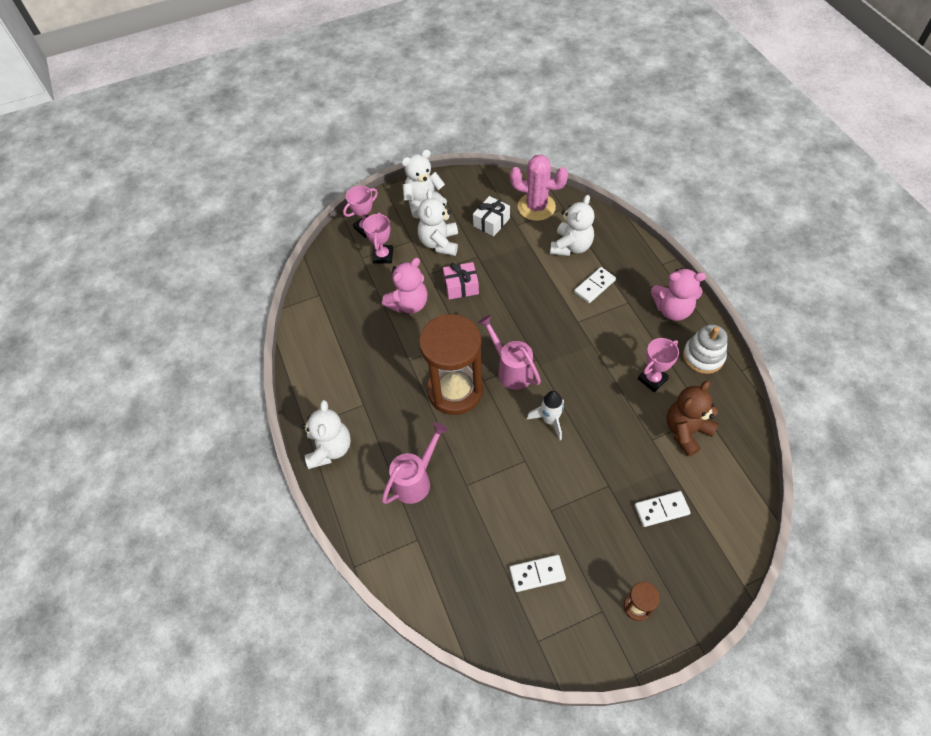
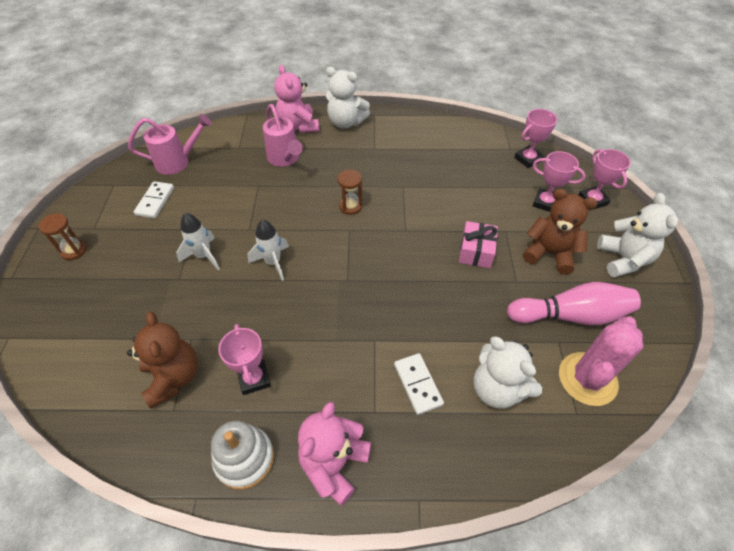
camera: 110 degrees right, 5 degrees down
pink teddy bear [382,258,428,314] -> pink teddy bear moved to [274,65,319,133]
white teddy bear [418,190,458,256] -> brown teddy bear [523,189,597,275]
brown hourglass [419,314,483,415] -> brown hourglass [338,170,362,215], size x0.41
white gift [473,196,510,236] -> pink bowling pin [507,282,641,325]
pink watering can [478,315,541,390] -> pink watering can moved to [128,114,212,175]
white domino [634,491,691,527] -> none
none -> white rocket [176,213,220,270]
none -> pink trophy [514,109,557,168]

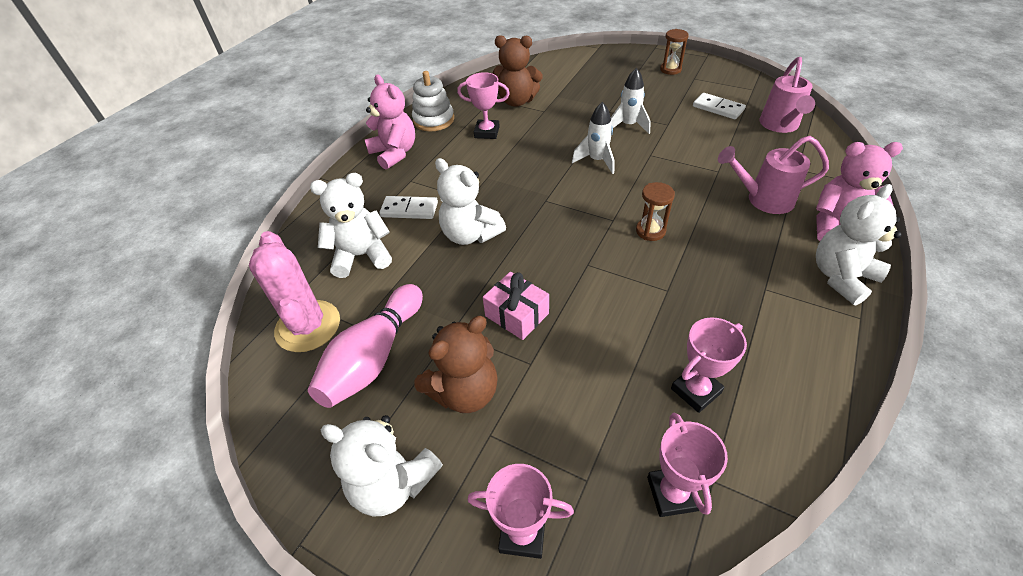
camera: 120 degrees right, 5 degrees down
pink trophy [533,151,585,212] -> pink trophy moved to [671,317,747,413]
none -> white teddy bear [435,158,506,245]

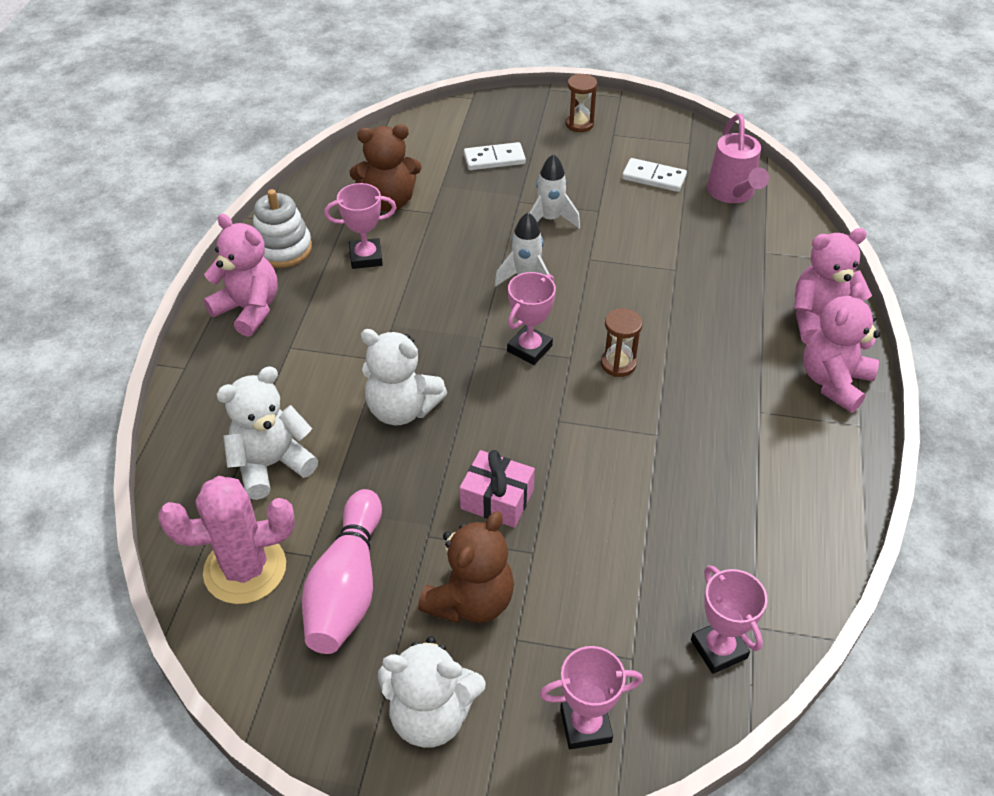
camera: 20 degrees left, 0 degrees up
pink cactus [249,231,340,352] -> pink cactus turned 60 degrees counterclockwise [158,476,295,604]
white domino [379,196,438,219] -> white domino moved to [464,142,526,170]
pink trophy [671,317,747,413] -> pink trophy moved to [507,272,556,365]
pink watering can [718,136,829,214] -> none
white teddy bear [816,184,901,305] -> pink teddy bear [803,282,880,413]

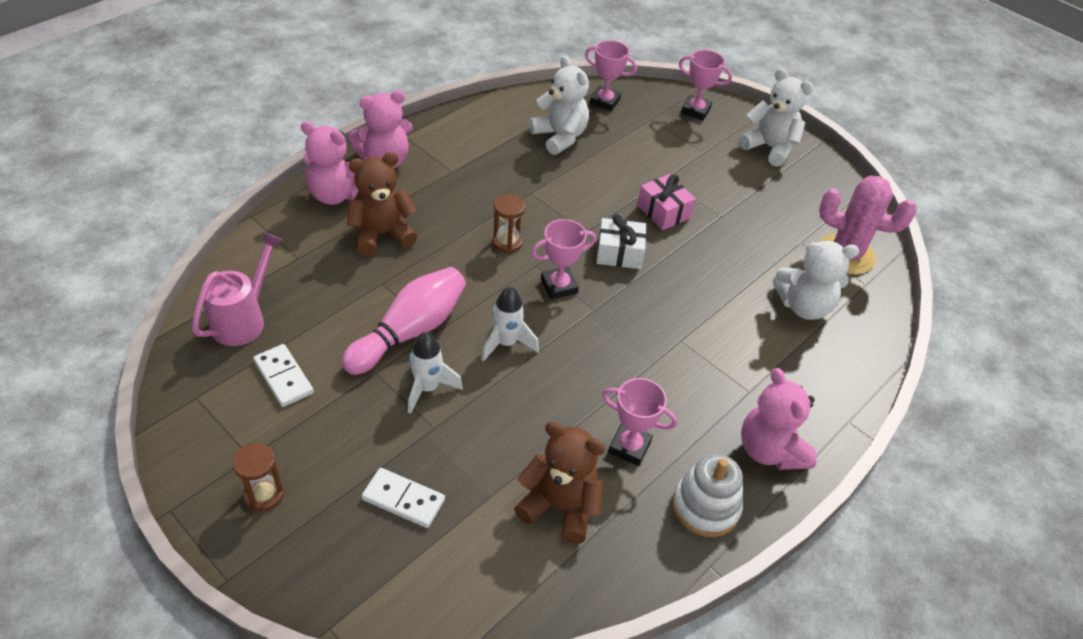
camera: 150 degrees left, 0 degrees up
pink bowling pin [302,489,382,654] -> pink bowling pin moved to [342,267,466,375]
white teddy bear [361,329,447,425] -> white teddy bear moved to [529,55,589,155]
brown teddy bear [418,511,514,623] -> brown teddy bear moved to [347,152,417,256]
pink trophy [691,565,767,674] -> pink trophy turned 75 degrees counterclockwise [585,40,637,111]
none -> white gift [596,214,646,269]

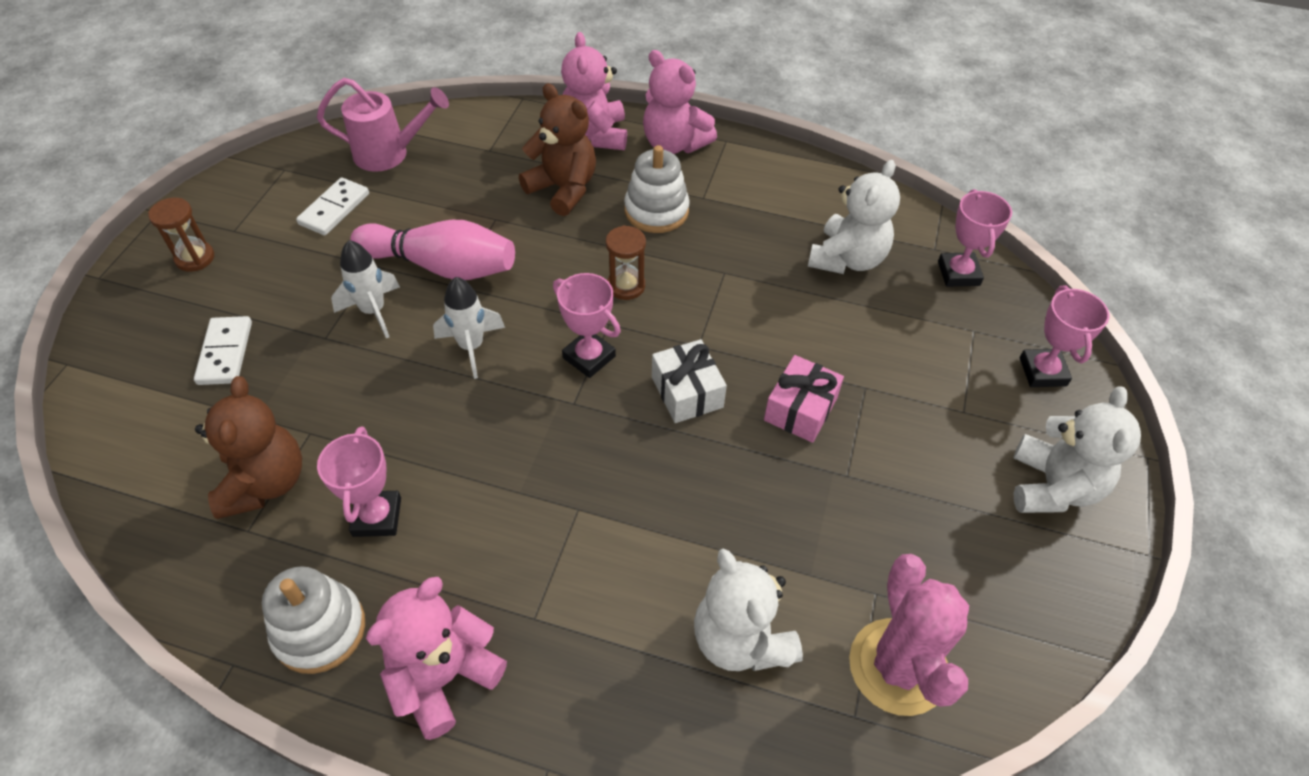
camera: 65 degrees right, 5 degrees up
none -> white stacking toy [624,145,690,233]

